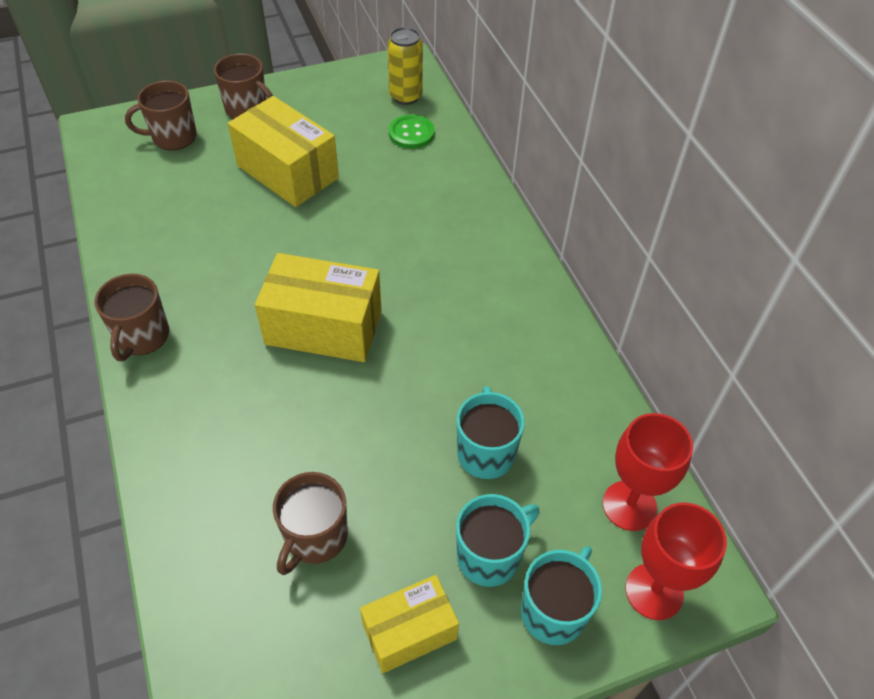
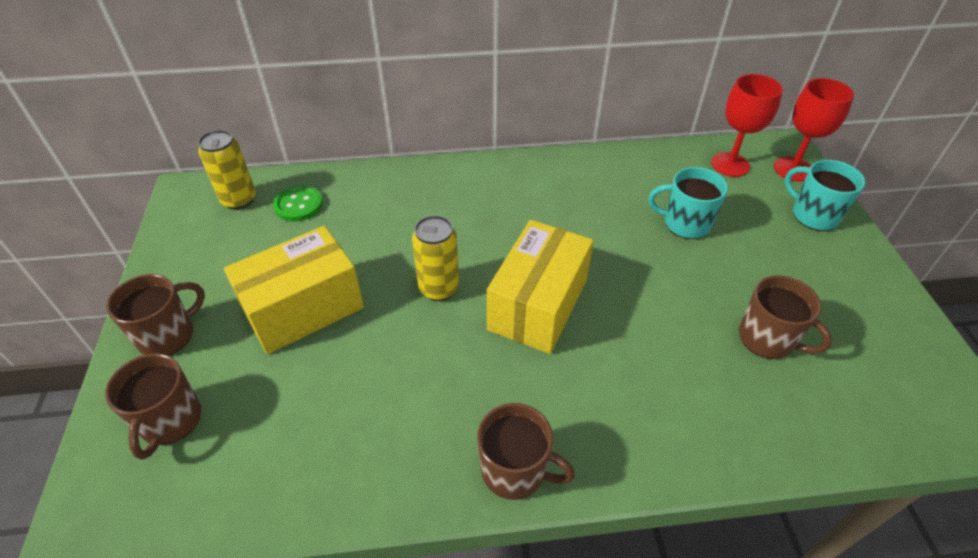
camera: 75 degrees left, 5 degrees down
yellow box [360,575,459,673] -> none
turquoise mug [456,494,540,587] -> none
none -> yellow can [412,215,459,301]

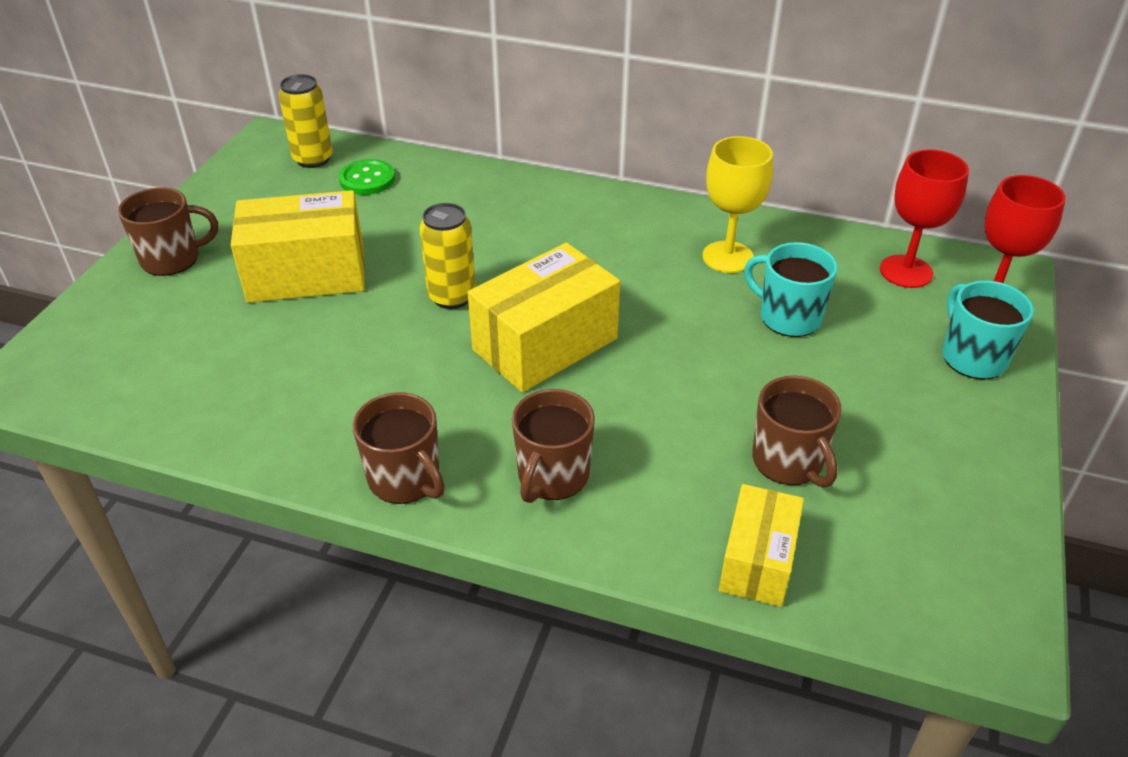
camera: 25 degrees right, 5 degrees down
brown mug [105,353,201,460] -> brown mug moved to [512,389,595,503]
none -> yellow goblet [703,136,773,273]
none -> yellow box [719,484,804,607]

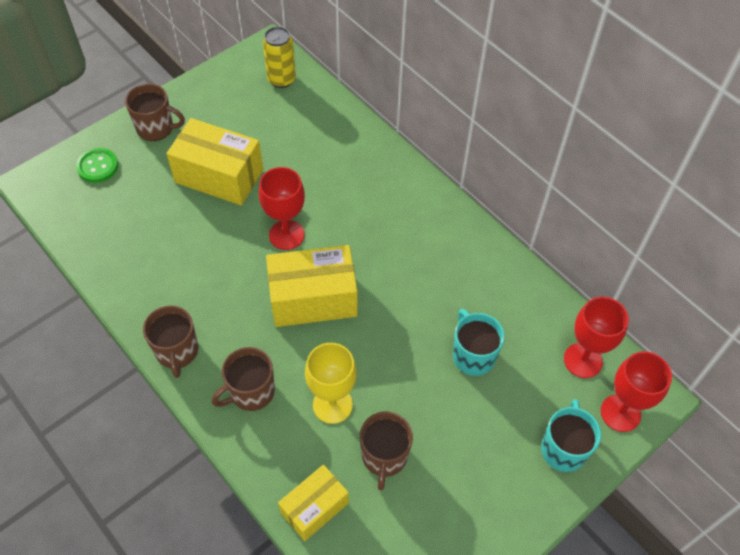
camera: 30 degrees right, 15 degrees up
green button [339,159,395,195] -> green button moved to [76,148,118,183]
yellow can [420,203,476,309] -> red goblet [259,167,305,250]
yellow goblet [703,136,773,273] -> yellow goblet moved to [305,343,357,424]

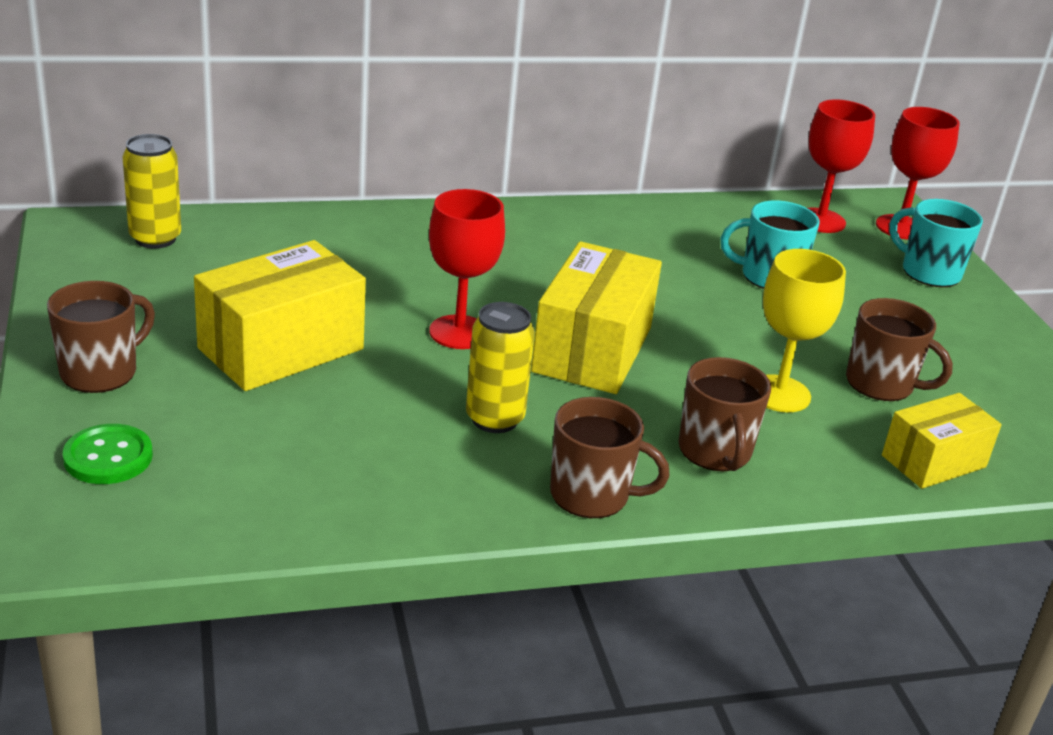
camera: 65 degrees left, 25 degrees down
yellow box [278,465,349,541] -> yellow box turned 75 degrees clockwise [882,393,1002,489]
none -> yellow can [466,302,535,433]

